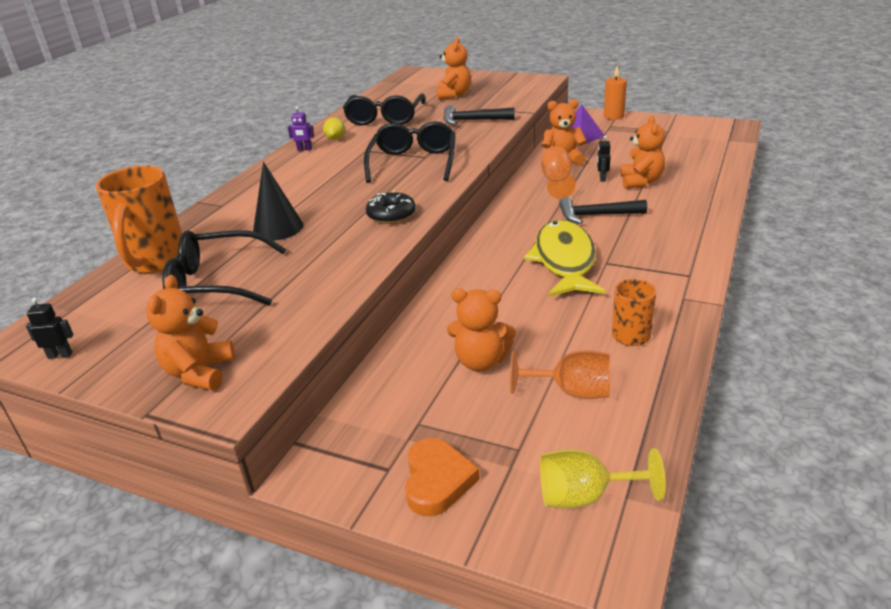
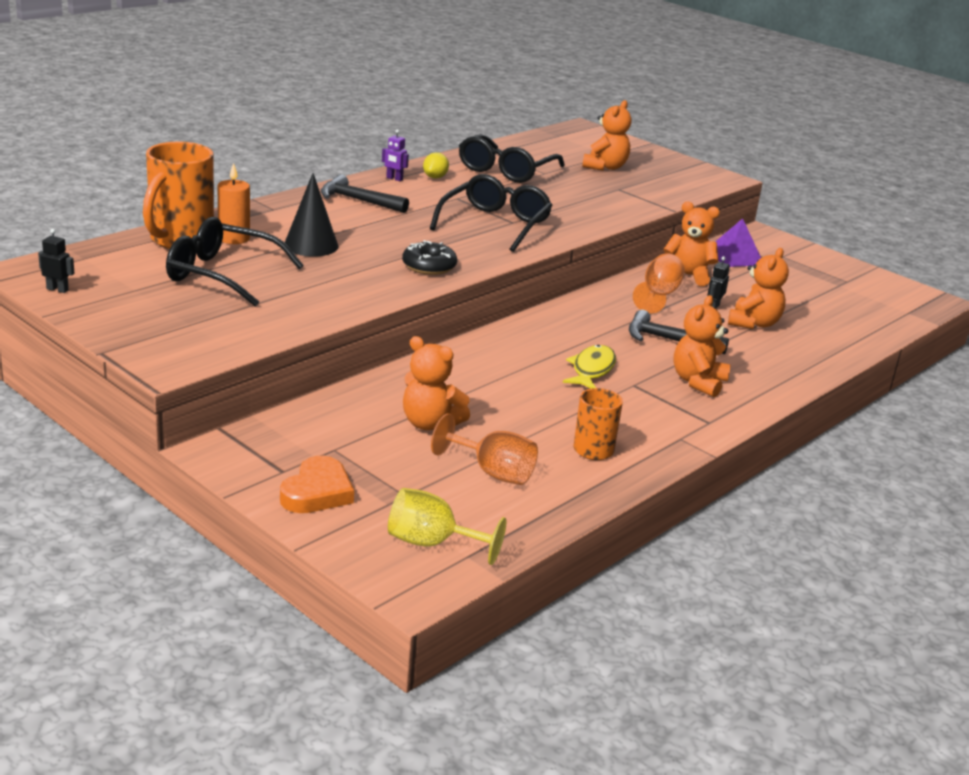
camera: 15 degrees right, 5 degrees down
orange teddy bear [146,275,235,390] -> orange teddy bear moved to [673,295,730,397]
black hammer [443,105,515,125] -> black hammer moved to [321,174,409,213]
yellow fish [524,220,606,297] -> yellow fish [563,345,616,389], size x0.58
orange candle [604,66,627,120] -> orange candle moved to [217,163,250,244]

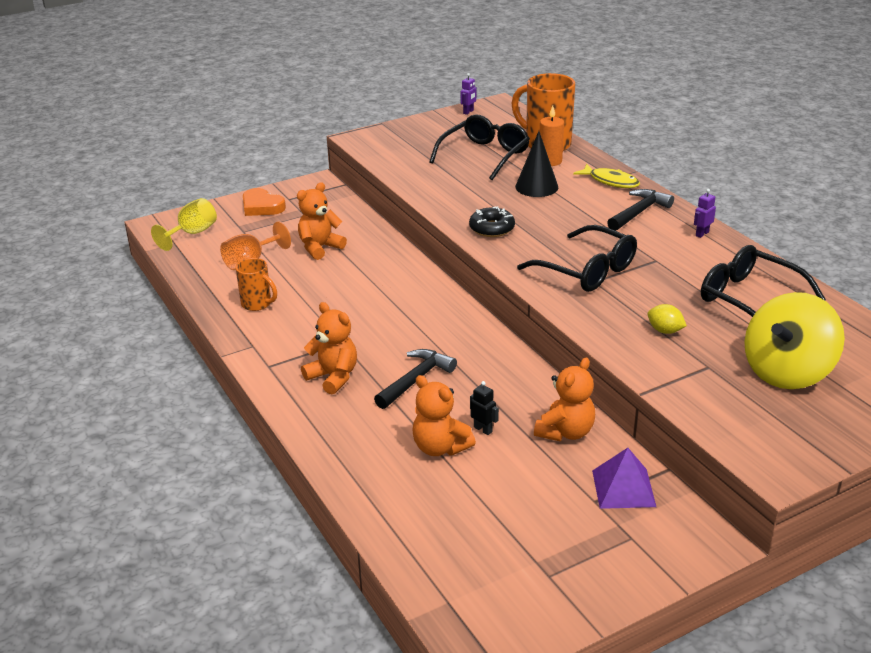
camera: 110 degrees right, 5 degrees up
black robot [38,229,74,293] -> purple robot [461,73,477,115]
yellow lemon [423,152,449,179] -> yellow lemon moved to [647,304,687,334]
yellow fish [563,345,616,389] -> yellow fish moved to [573,164,640,188]
orange teddy bear [582,100,631,171] -> yellow spinning top [744,292,845,389]
orange goblet [633,253,685,314] -> none

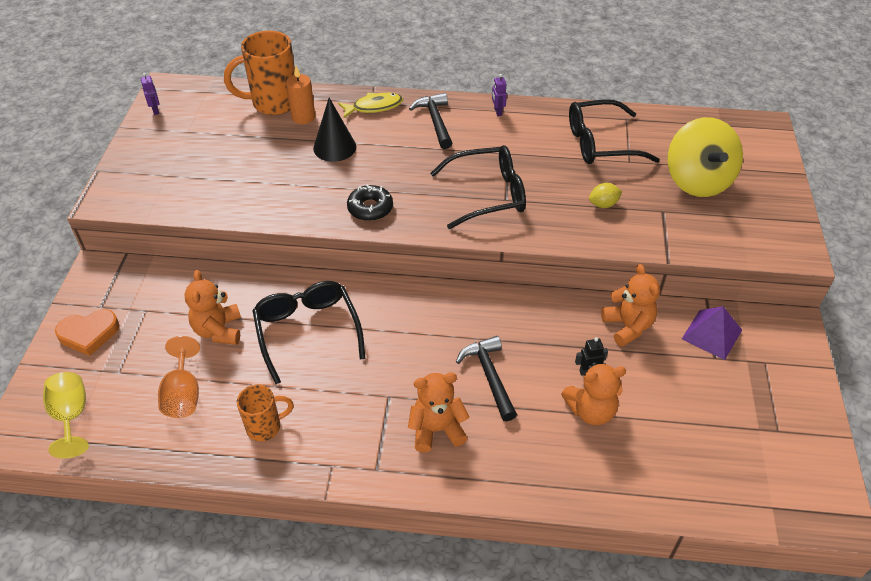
camera: 55 degrees left, 15 degrees up
black glasses [429,114,530,180] -> black glasses moved to [252,281,365,384]

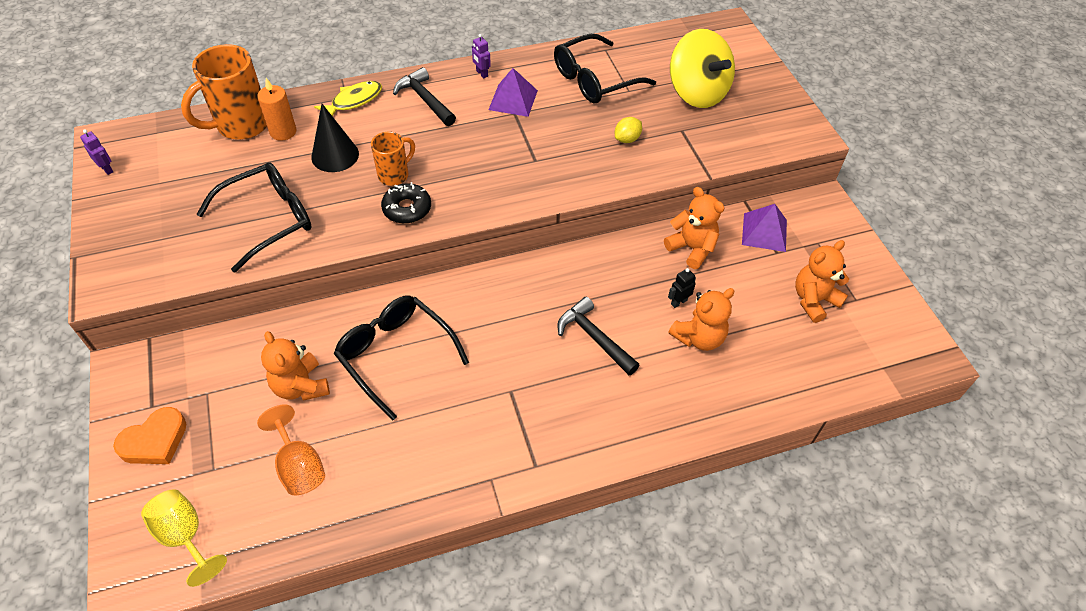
camera: 25 degrees left, 5 degrees up
orange mug [237,384,294,441] -> orange mug moved to [371,132,415,186]
orange teddy bear [408,373,469,453] -> orange teddy bear moved to [795,240,849,323]
black glasses [430,145,526,229] -> black glasses moved to [197,162,312,273]
none -> purple pyramid [488,68,538,117]

